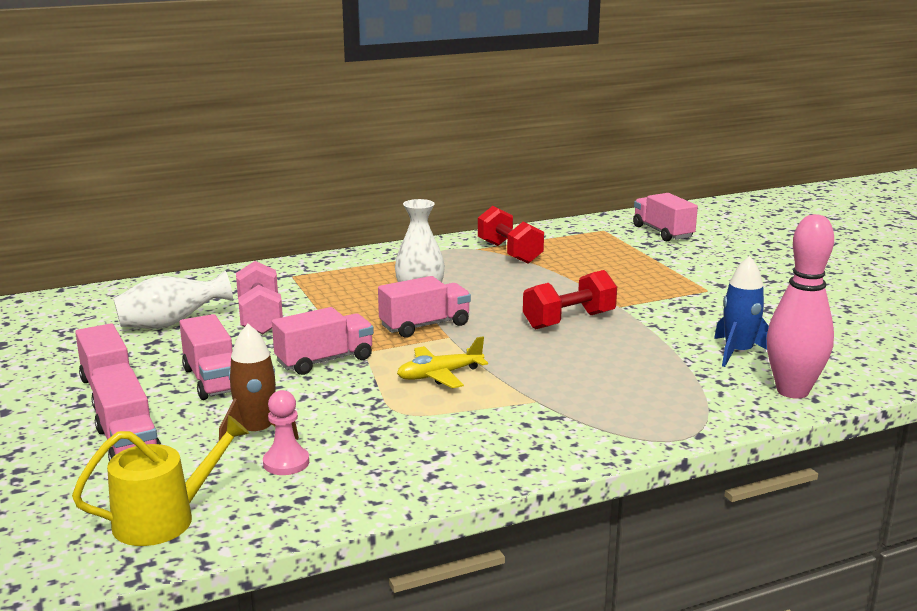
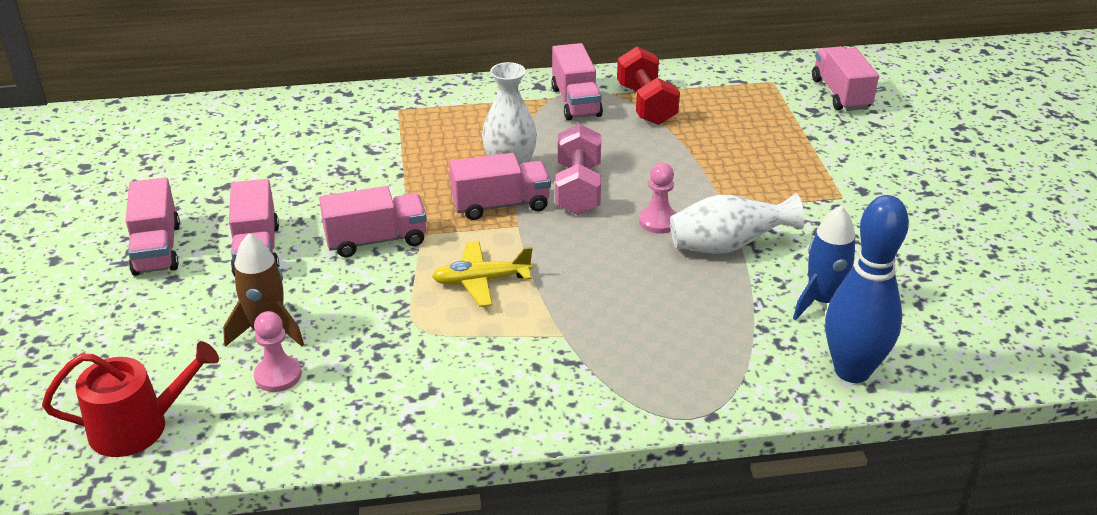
camera: 15 degrees right, 15 degrees up
yellow watering can [72,415,249,546] -> red watering can [42,341,219,457]
pink truck [91,368,161,461] -> pink truck moved to [551,43,603,120]
white vase [114,271,233,329] -> white vase moved to [670,193,804,254]
pink dumbbell [236,261,283,334] -> pink dumbbell moved to [555,124,601,215]
red dumbbell [523,270,617,329] -> pink pawn [639,163,676,234]
pink bowling pin [767,214,834,399] -> blue bowling pin [825,195,909,383]

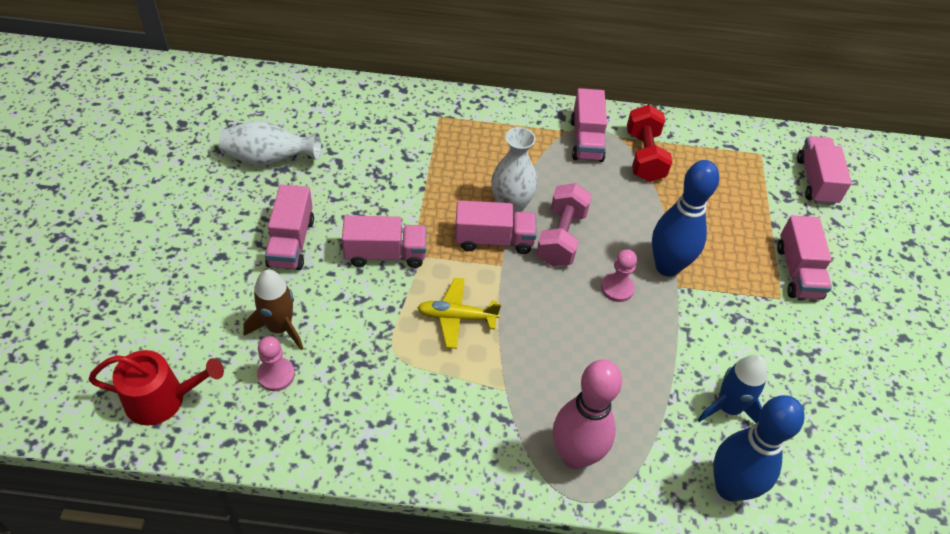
camera: 10 degrees right, 15 degrees up
pink truck [126,177,180,276] -> pink truck moved to [777,216,832,300]
white vase [670,193,804,254] -> white vase moved to [219,121,321,166]
none -> pink bowling pin [553,360,622,469]
none -> blue bowling pin [652,160,719,277]

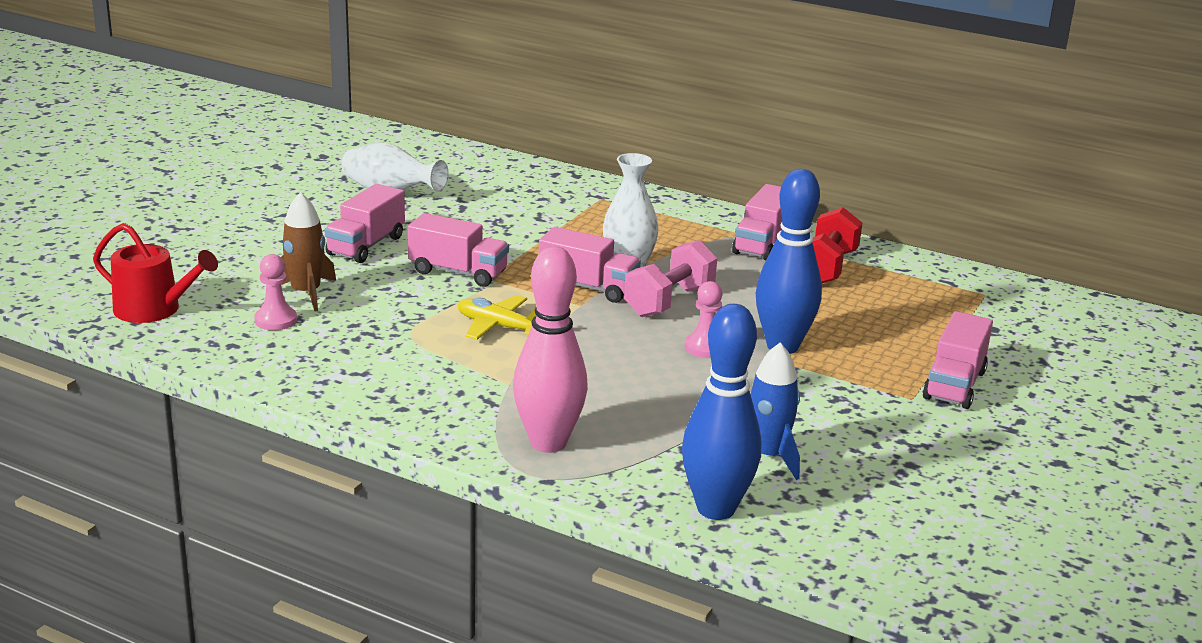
camera: 25 degrees right, 25 degrees down
pink truck [797,136,852,205] -> none

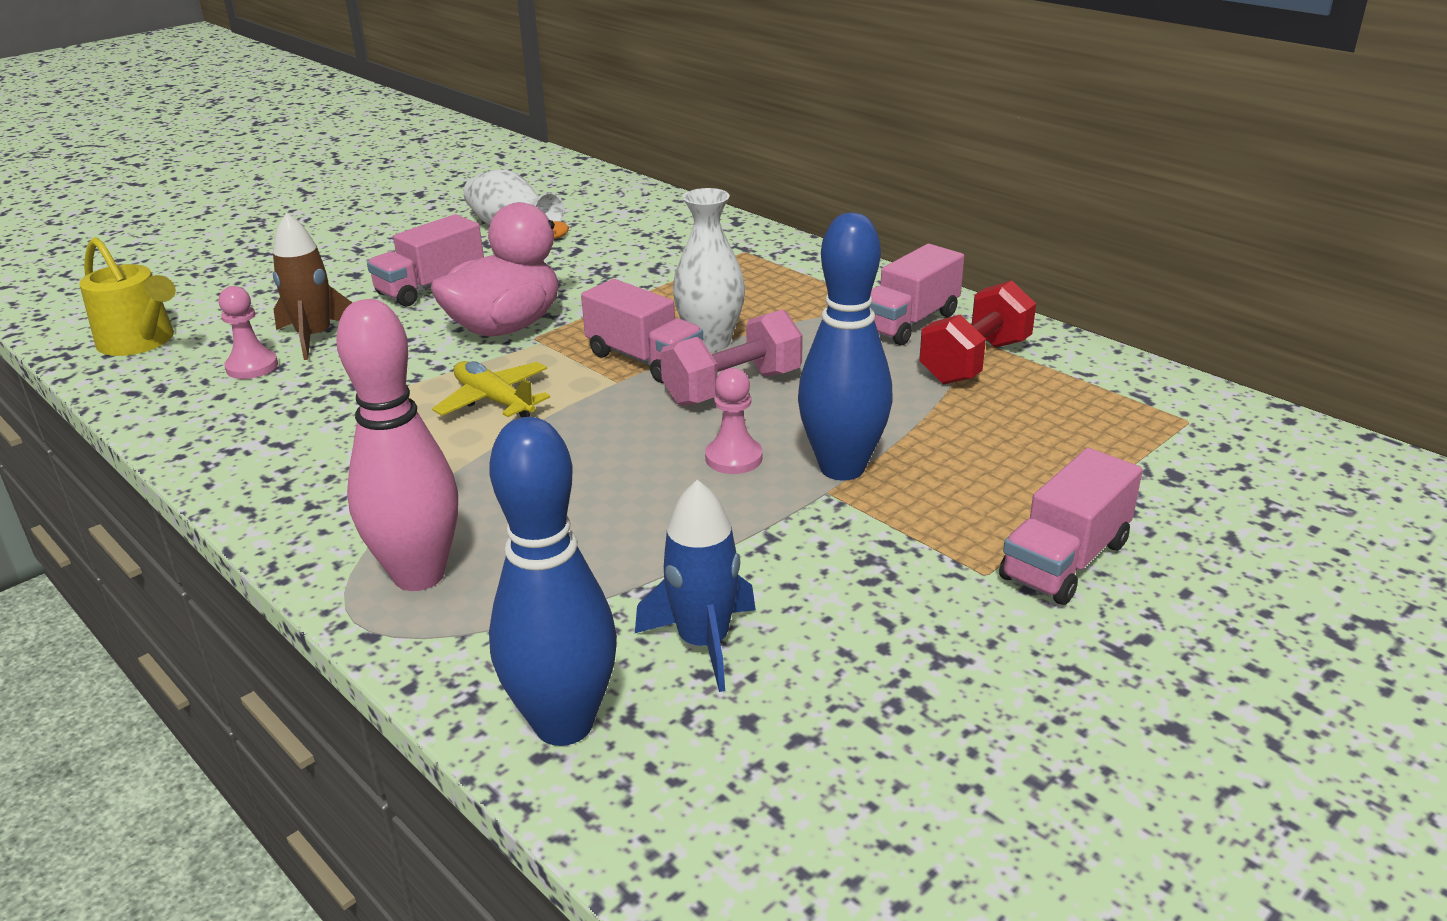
camera: 20 degrees right, 5 degrees up
red watering can [93,223,218,323] -> yellow watering can [79,237,176,356]
pink truck [408,213,509,287] -> pink duck [431,202,569,336]

